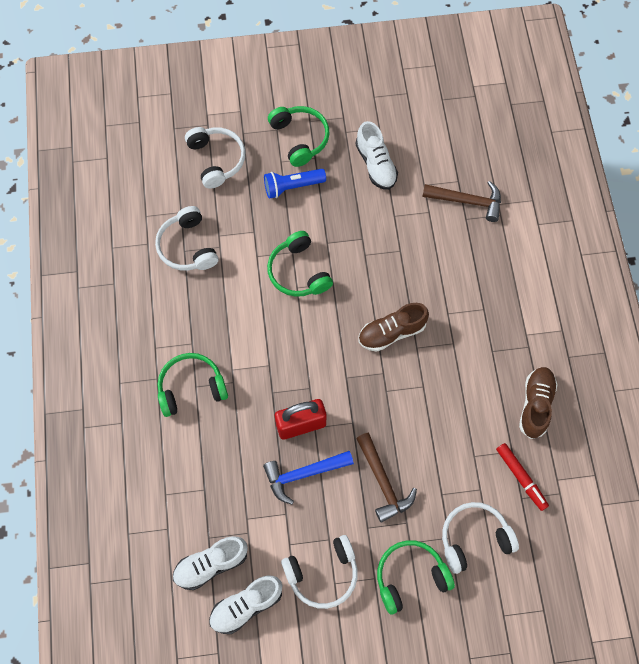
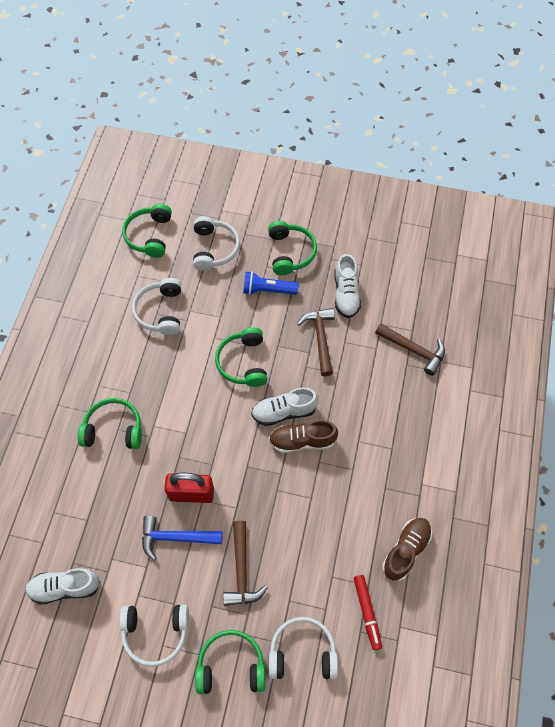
camera: 20 degrees right, 5 degrees down
white shoe [209,576,282,634] -> white shoe moved to [251,388,318,426]
none -> green headphones [122,204,172,258]
none -> brown hammer [297,308,335,376]

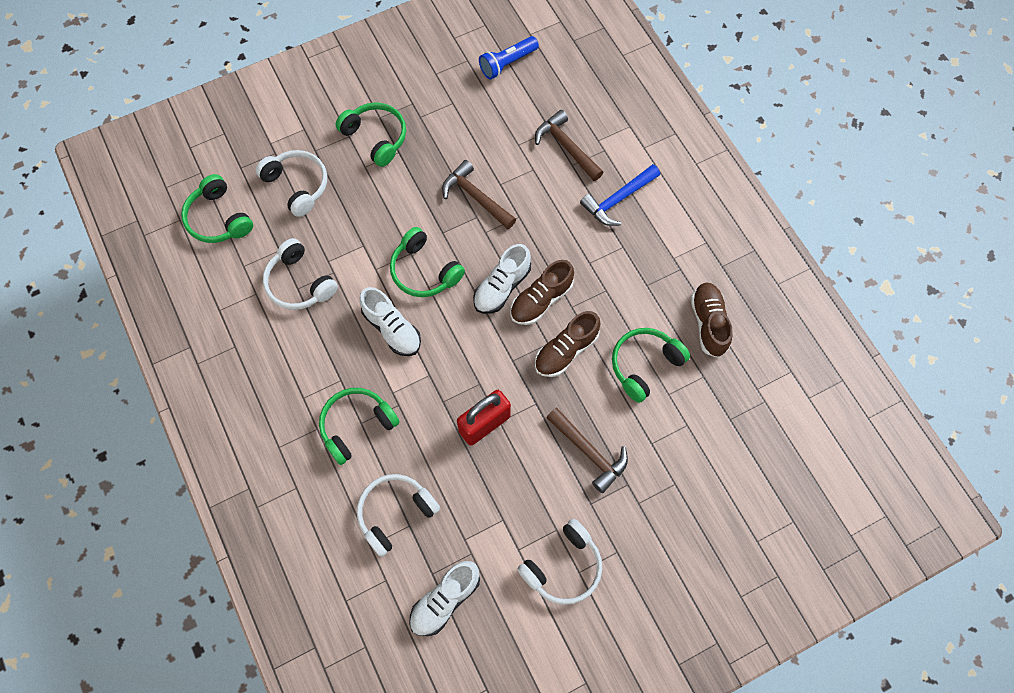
camera: 40 degrees left, 5 degrees up
blue hammer [142,516,223,561] -> blue hammer moved to [580,164,660,226]
green headphones [195,630,265,694] -> green headphones moved to [612,328,690,403]
blue flashlight [243,271,298,295] -> blue flashlight moved to [479,36,539,79]
white headphones [269,617,338,679] -> white headphones moved to [357,474,440,557]
white shoe [334,254,361,318] -> white shoe moved to [359,287,421,356]
red marker [354,575,382,650] -> none
brown hammer [375,323,445,376] -> brown hammer turned 120 degrees counterclockwise [535,110,603,181]
none -> brown shoe [535,311,600,377]

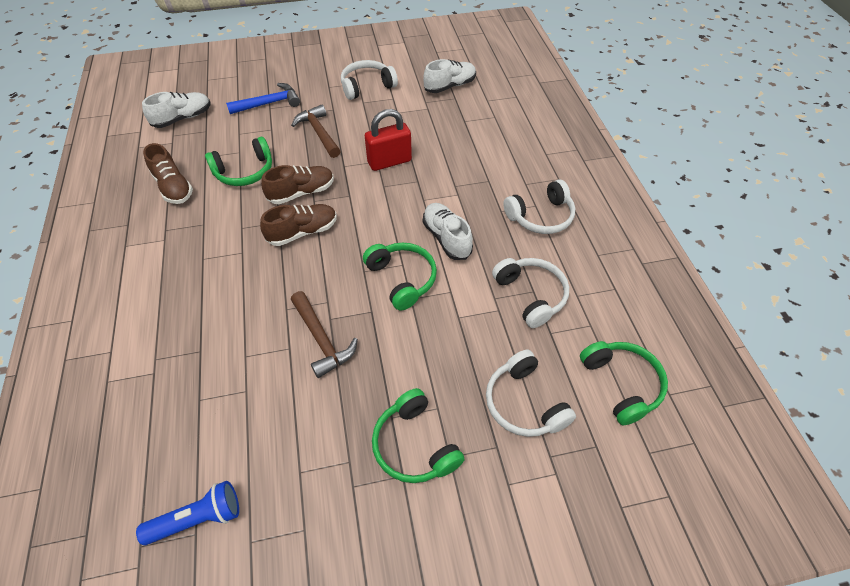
camera: 165 degrees left, 15 degrees down
green headphones [319,388,400,465] -> none
white headphones [357,474,440,557] -> white headphones moved to [503,179,576,234]
white shoe [473,244,531,314] -> white shoe moved to [142,92,210,128]
brown hammer [535,110,603,181] -> none
blue hammer [580,164,660,226] -> blue hammer moved to [226,83,300,114]
brown shoe [691,282,733,358] -> brown shoe turned 45 degrees counterclockwise [143,143,193,204]

